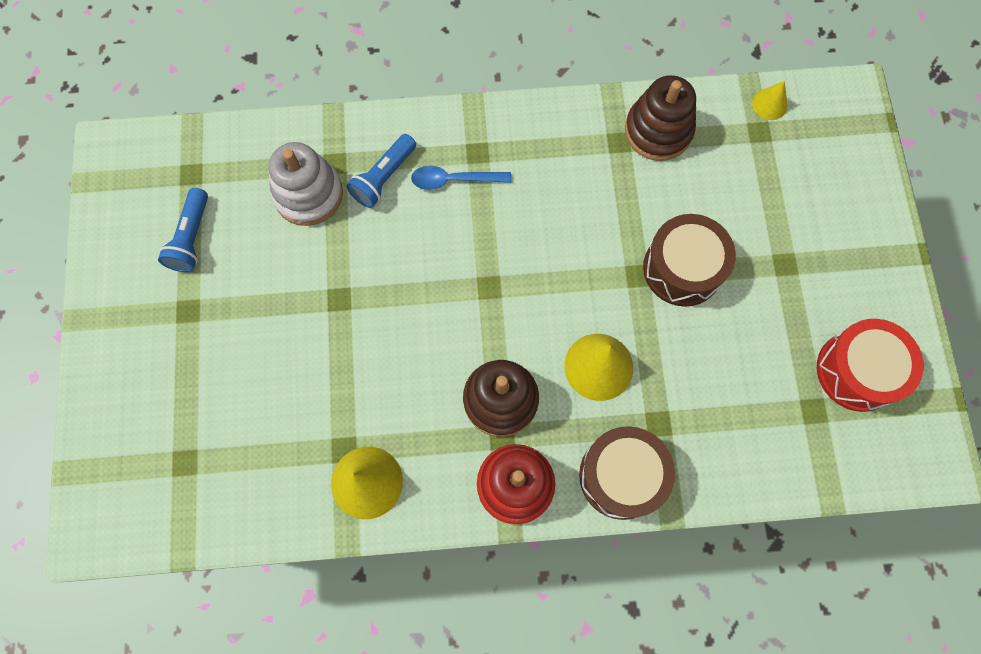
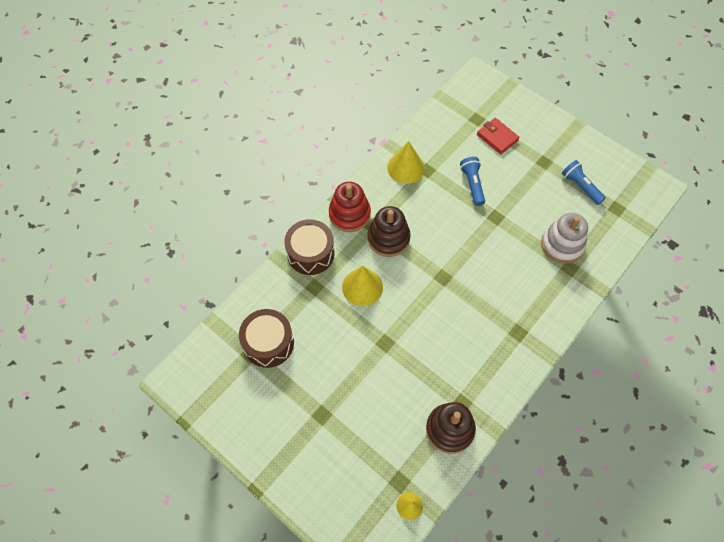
camera: 135 degrees right, 10 degrees down
blue flashlight [346,134,416,208] -> blue flashlight moved to [460,157,485,206]
blue spoon [411,166,511,190] -> none
brown drum [643,214,736,307] -> brown drum moved to [239,309,294,368]
red drum [817,319,924,412] -> none
none -> red wallet [477,118,519,154]

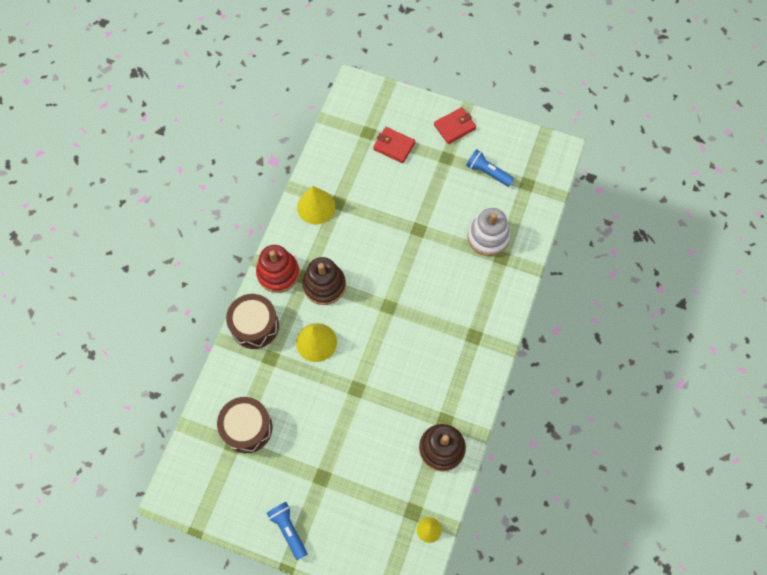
camera: 20 degrees left, 5 degrees up
blue flashlight [460,157,485,206] -> blue flashlight moved to [267,502,307,560]
none -> red wallet [434,107,476,144]

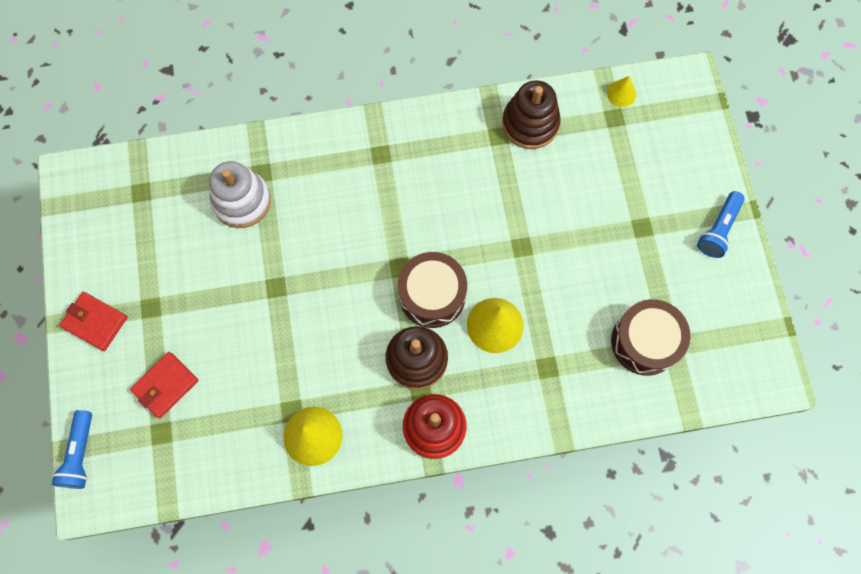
camera: 120 degrees left, 5 degrees up
brown drum [226,294,279,349] -> brown drum moved to [398,252,467,328]
red wallet [373,127,415,163] -> red wallet turned 45 degrees clockwise [130,352,198,418]
blue flashlight [466,149,514,187] -> blue flashlight moved to [52,410,92,489]

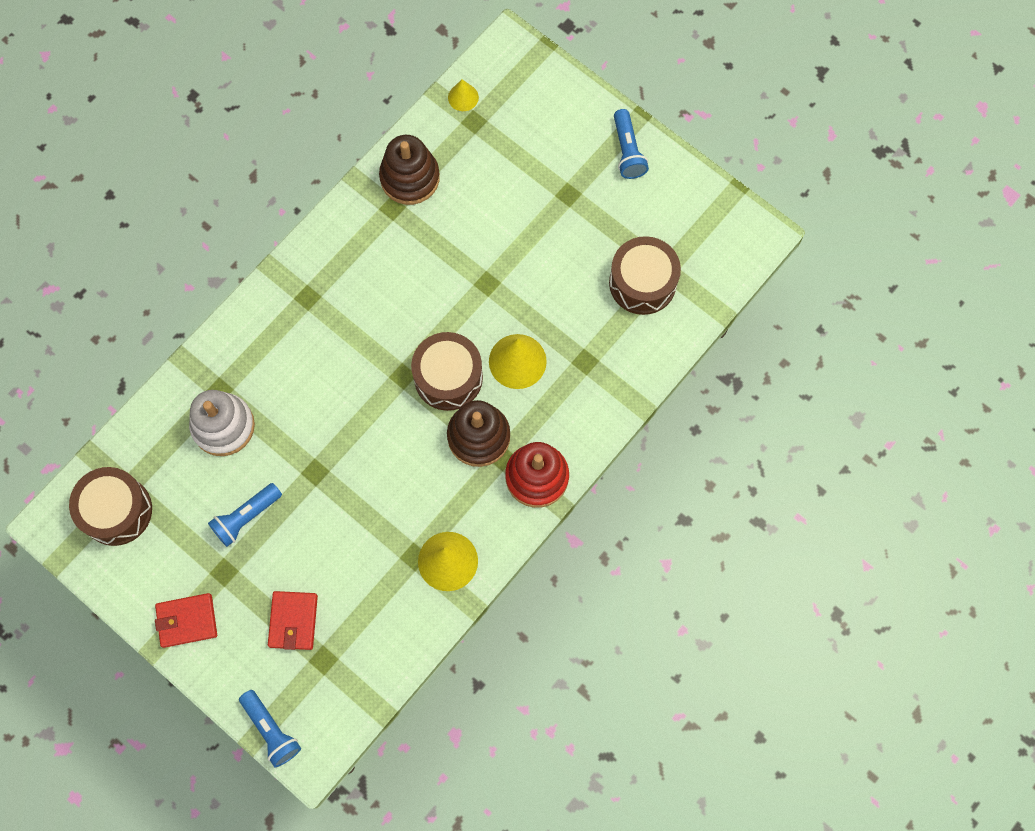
camera: 40 degrees left, 0 degrees up
none -> brown drum [69,467,152,546]
none -> blue flashlight [208,483,282,547]

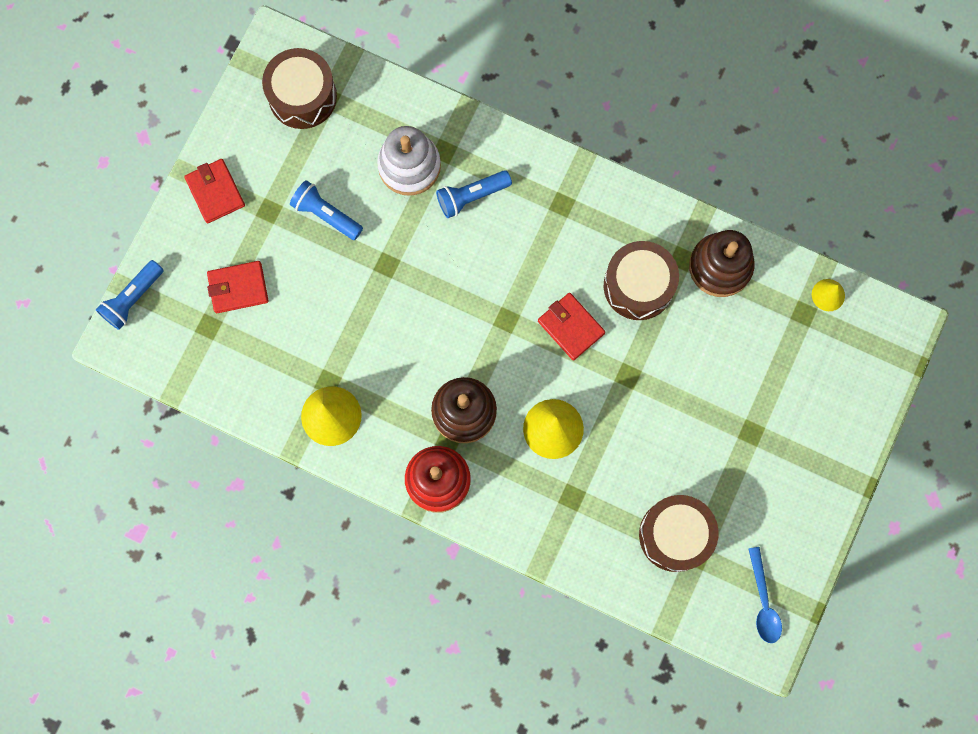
camera: 75 degrees right, 5 degrees up
brown drum [411,332,483,411] -> brown drum moved to [604,241,679,320]
blue flashlight [614,109,649,179] -> blue flashlight moved to [436,170,512,218]
none -> red wallet [538,293,605,360]
none -> blue spoon [749,547,782,643]

